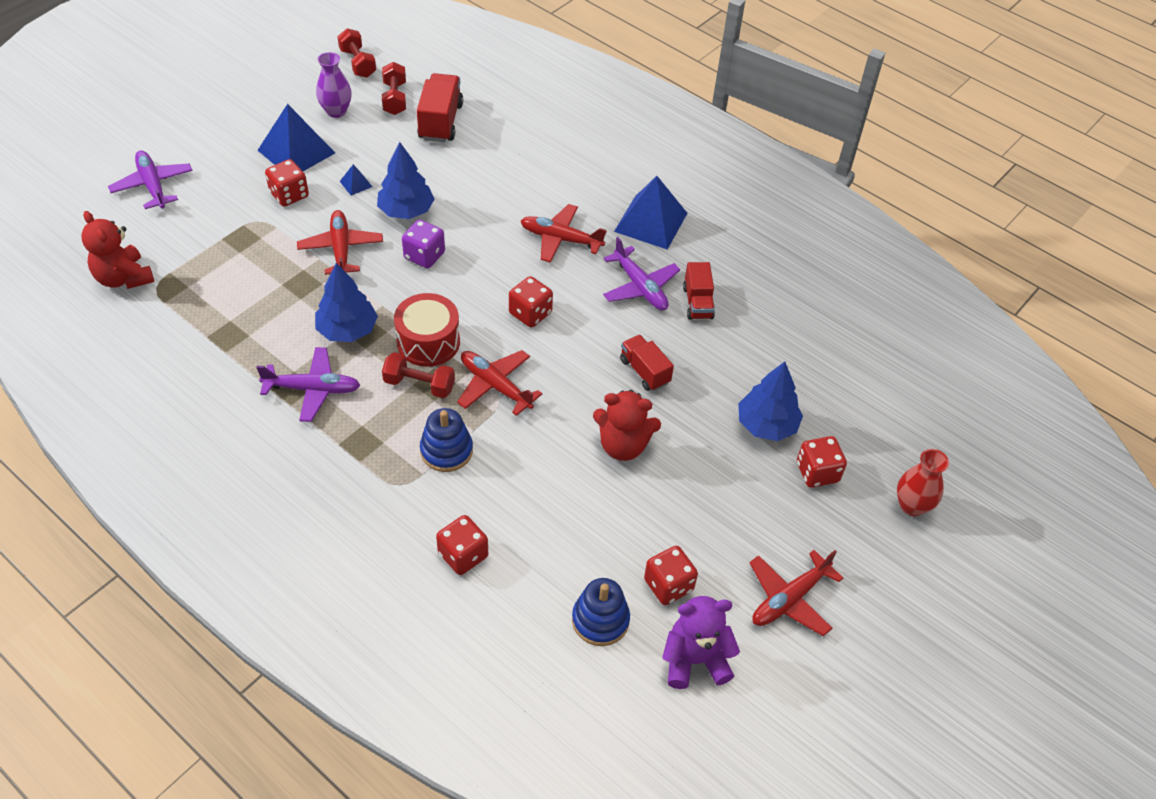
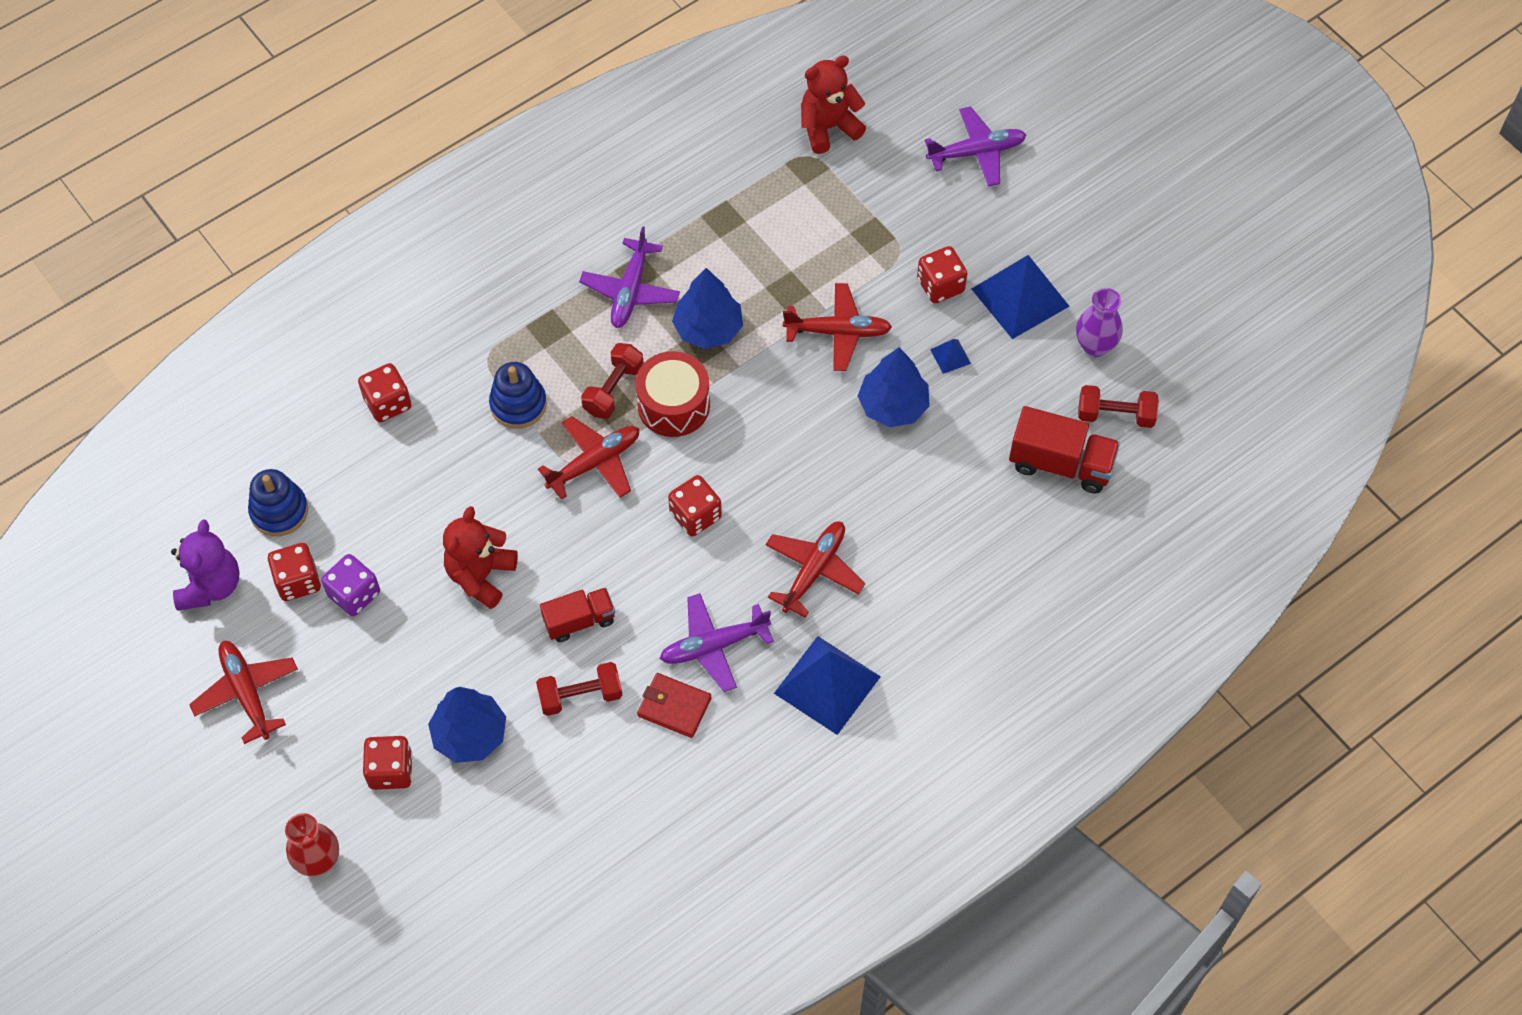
camera: 105 degrees right, 10 degrees up
red dumbbell [337,28,376,78] -> red dumbbell moved to [536,662,623,716]
purple dice [402,220,445,268] -> purple dice moved to [321,554,380,617]
red truck [683,262,715,320] -> red wallet [637,673,711,738]

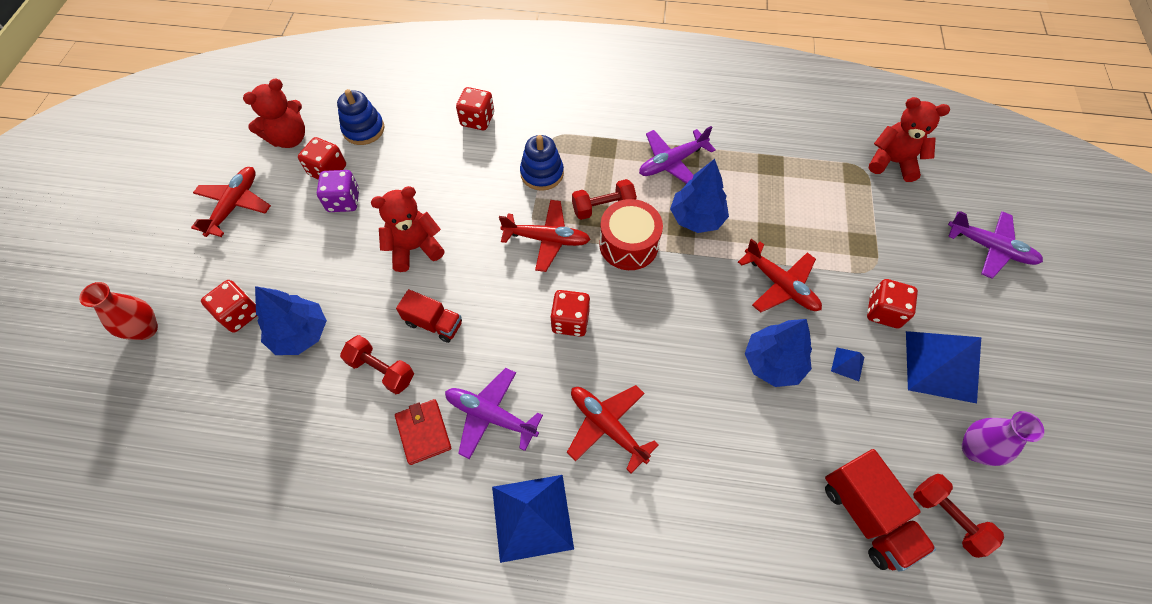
camera: 45 degrees right, 0 degrees up
purple teddy bear [171,520,239,611] -> red teddy bear [243,79,305,148]
red plane [766,521,865,618] -> red plane turned 120 degrees counterclockwise [567,385,659,473]

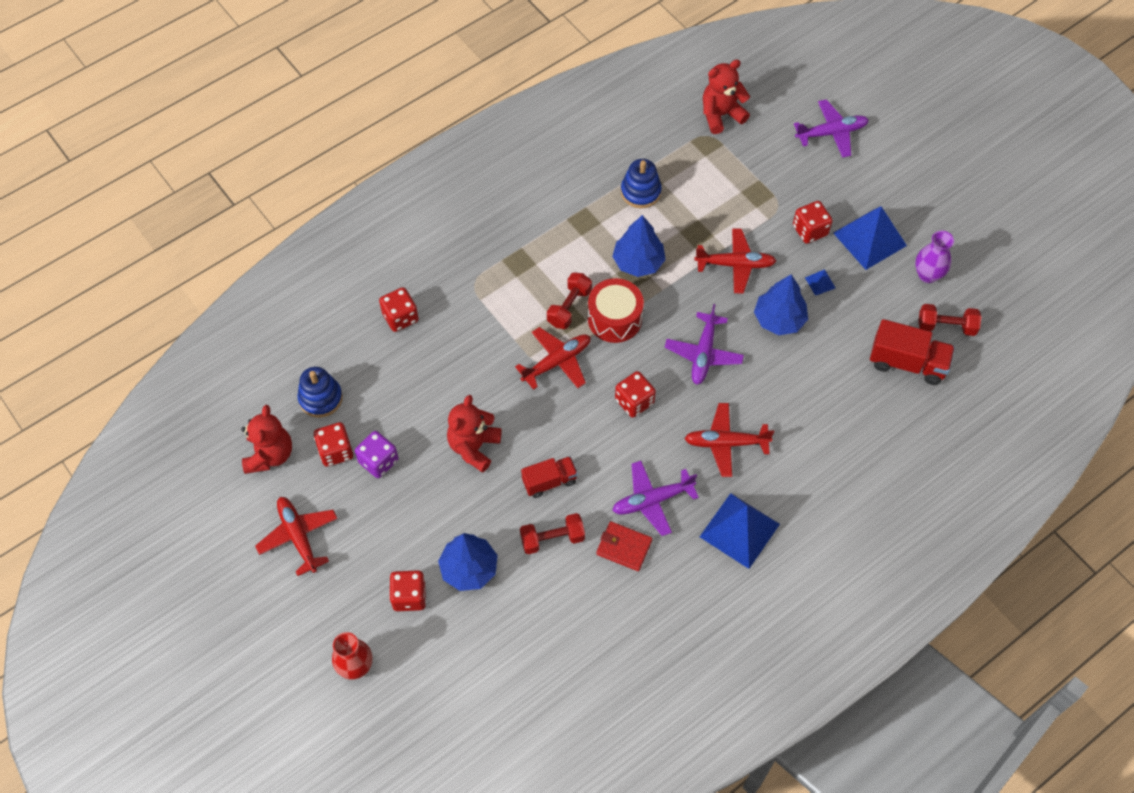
camera: 45 degrees left, 0 degrees up
blue stacking toy [520,135,564,191] -> blue stacking toy moved to [621,159,662,208]
purple plane [639,126,716,184] -> purple plane moved to [665,304,744,385]

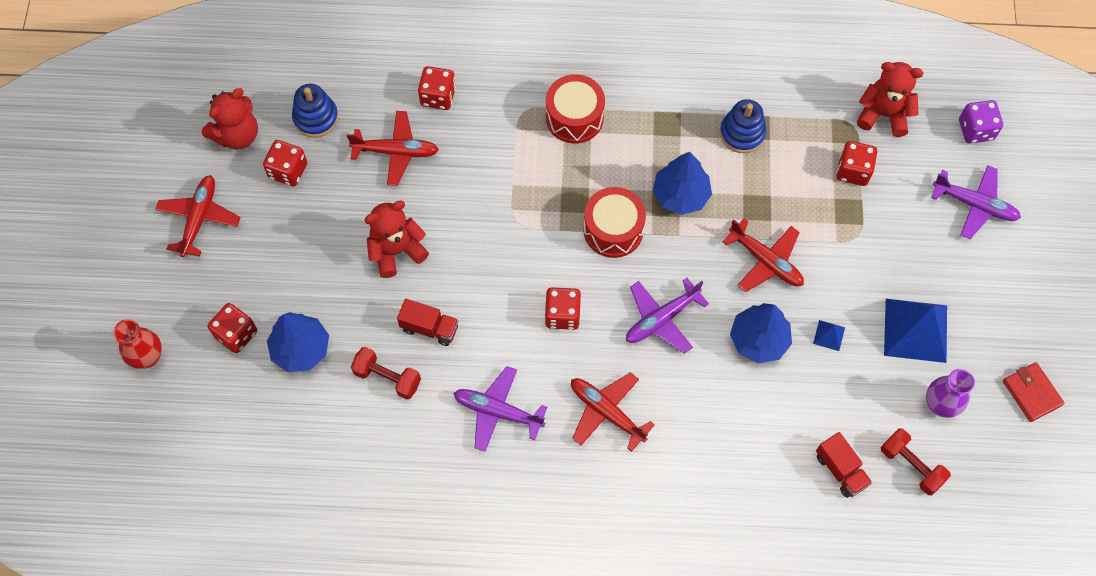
camera: 40 degrees right, 5 degrees up
purple dice [355,431,398,478] -> purple dice moved to [959,100,1003,143]
red plane [515,327,591,390] -> red plane moved to [347,111,439,186]
red dumbbell [547,272,592,329] -> none
red wallet [596,521,652,571] -> red wallet moved to [1003,362,1064,422]
blue pyramid [700,493,780,569] -> none
red dice [793,201,833,244] -> red dice moved to [837,141,877,186]
red truck [870,319,955,385] -> red truck [816,432,872,498], size x0.66
none -> red drum [546,74,605,144]

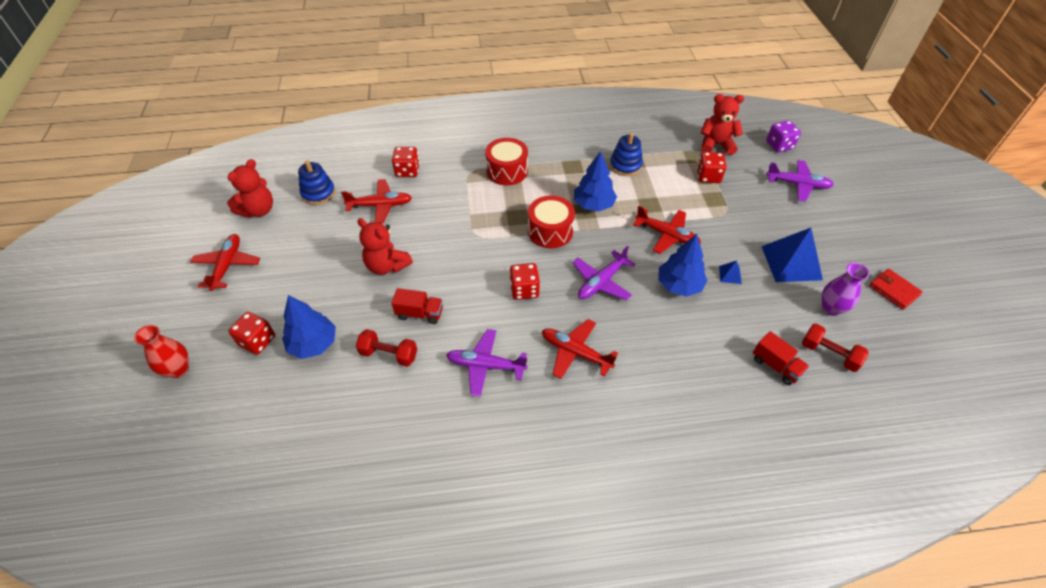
camera: 10 degrees left, 15 degrees down
red dice [263,140,307,186] -> none
red teddy bear [365,201,429,278] -> red teddy bear turned 105 degrees counterclockwise [357,218,413,275]

